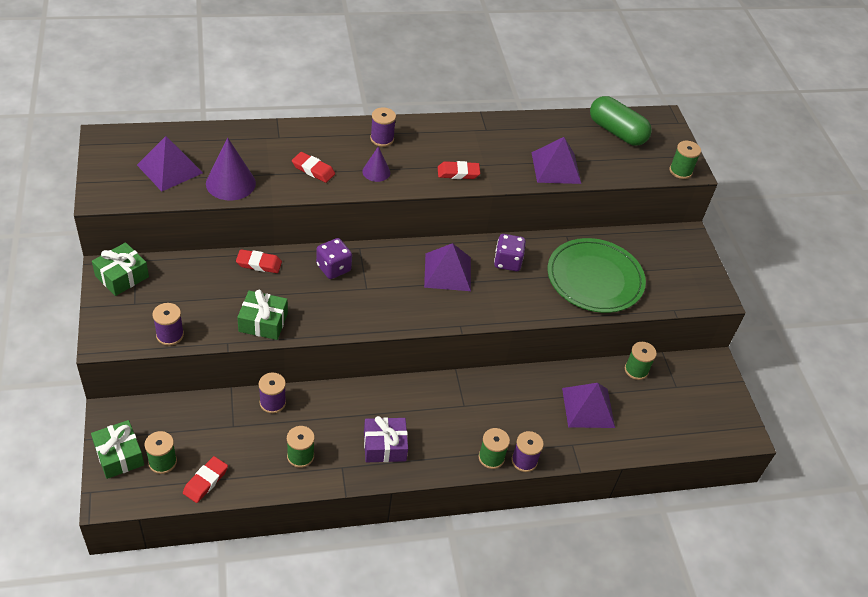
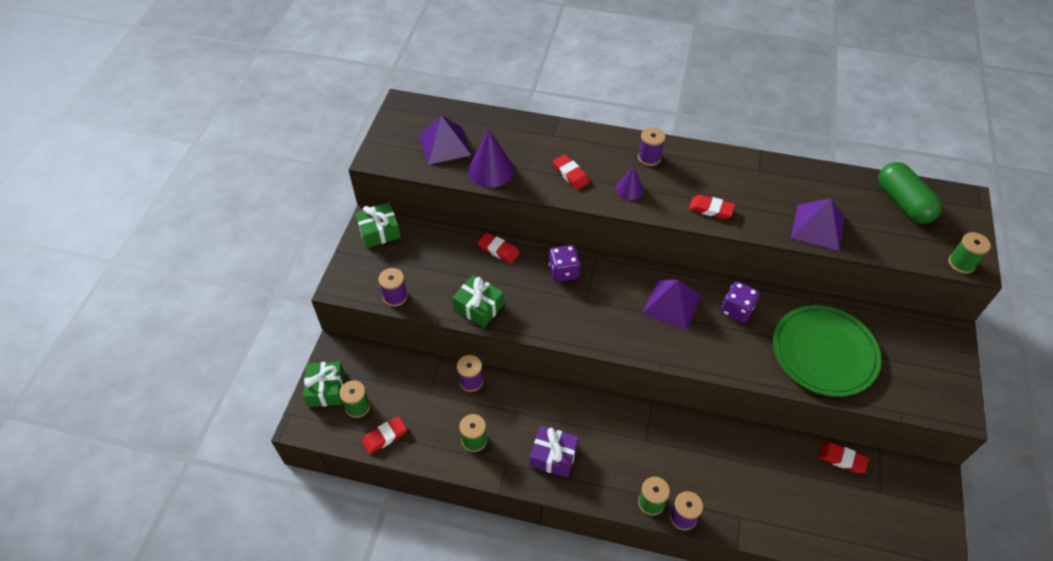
camera: 30 degrees right, 5 degrees up
purple pyramid [562,383,615,428] -> none
green spool [625,342,657,380] -> red eraser [818,442,869,473]

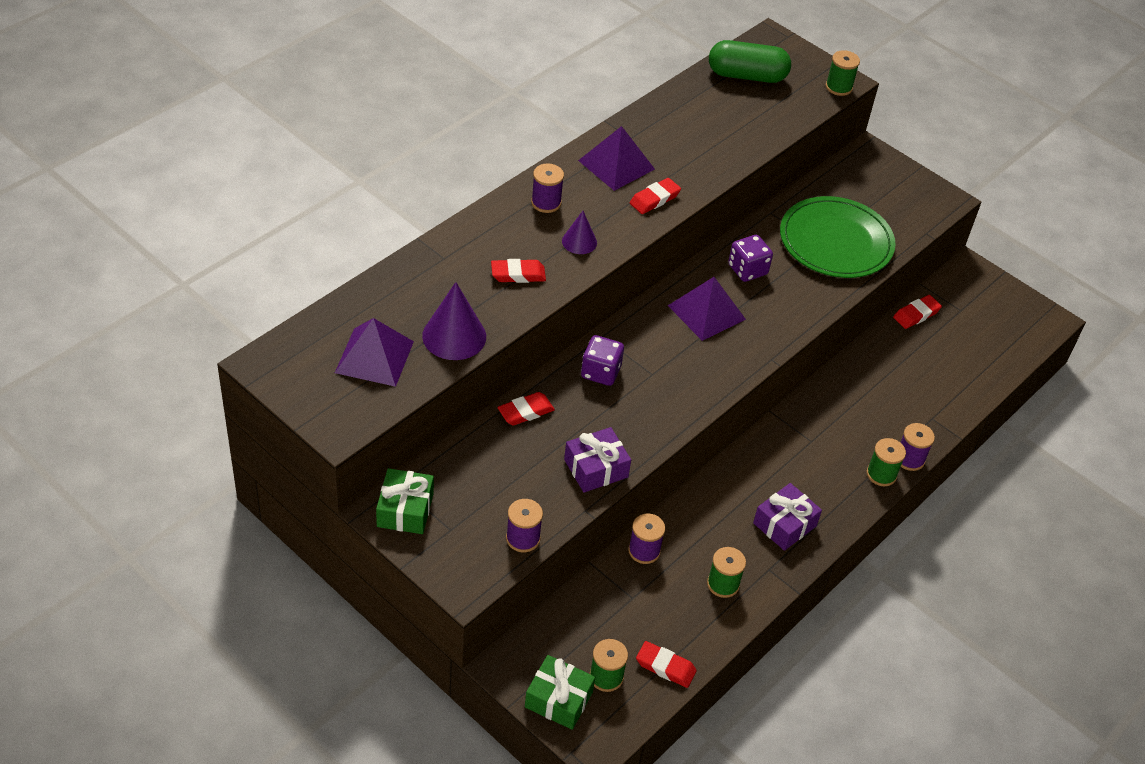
camera: 65 degrees left, 5 degrees down
red eraser [362,416,407,454] -> red eraser turned 60 degrees counterclockwise [636,641,697,688]
green gift [452,275,504,328] -> purple gift [564,427,631,493]
purple pyramid [791,199,845,251] -> purple pyramid moved to [578,126,655,191]

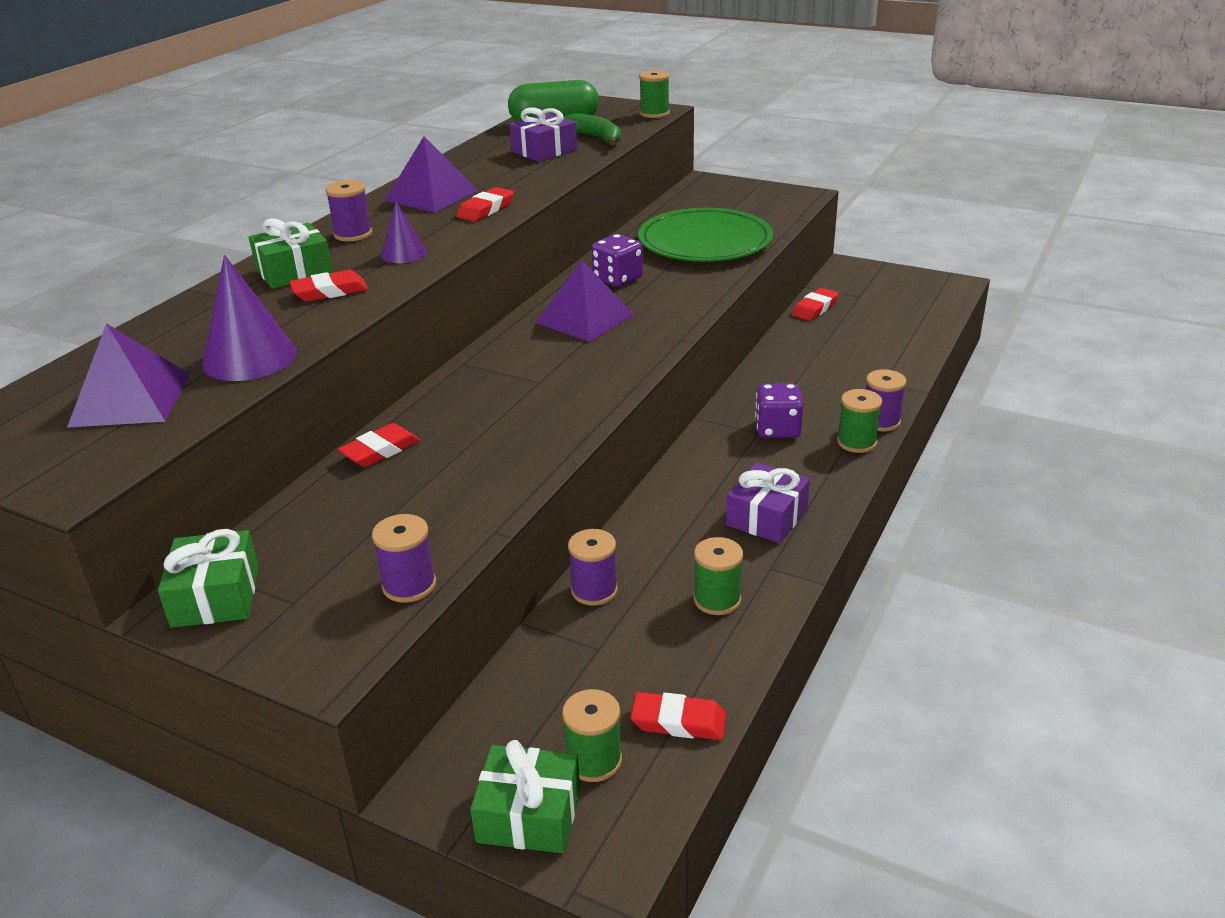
camera: 10 degrees left, 15 degrees down
purple gift [564,427,631,493] -> purple gift moved to [509,107,577,162]
purple dice [581,335,624,386] -> purple dice moved to [755,383,803,438]
none -> green gift [249,218,333,289]
none -> green banana [564,113,621,145]

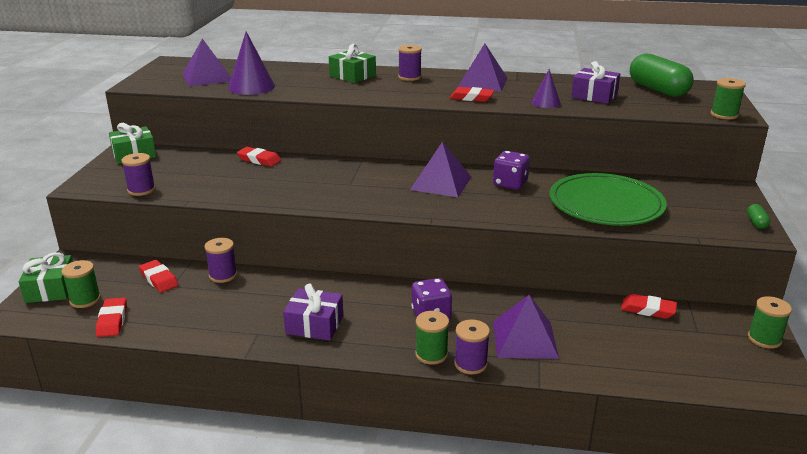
camera: 70 degrees right, 5 degrees down
red eraser [289,270,368,302] -> red eraser moved to [139,260,179,292]
purple cone [381,202,427,263] -> purple cone moved to [531,69,561,108]
green banana [564,113,621,145] -> none
green spool [694,537,743,615] -> green spool moved to [748,296,792,349]
none -> purple pyramid [493,295,559,359]
none -> green capsule [747,204,770,229]

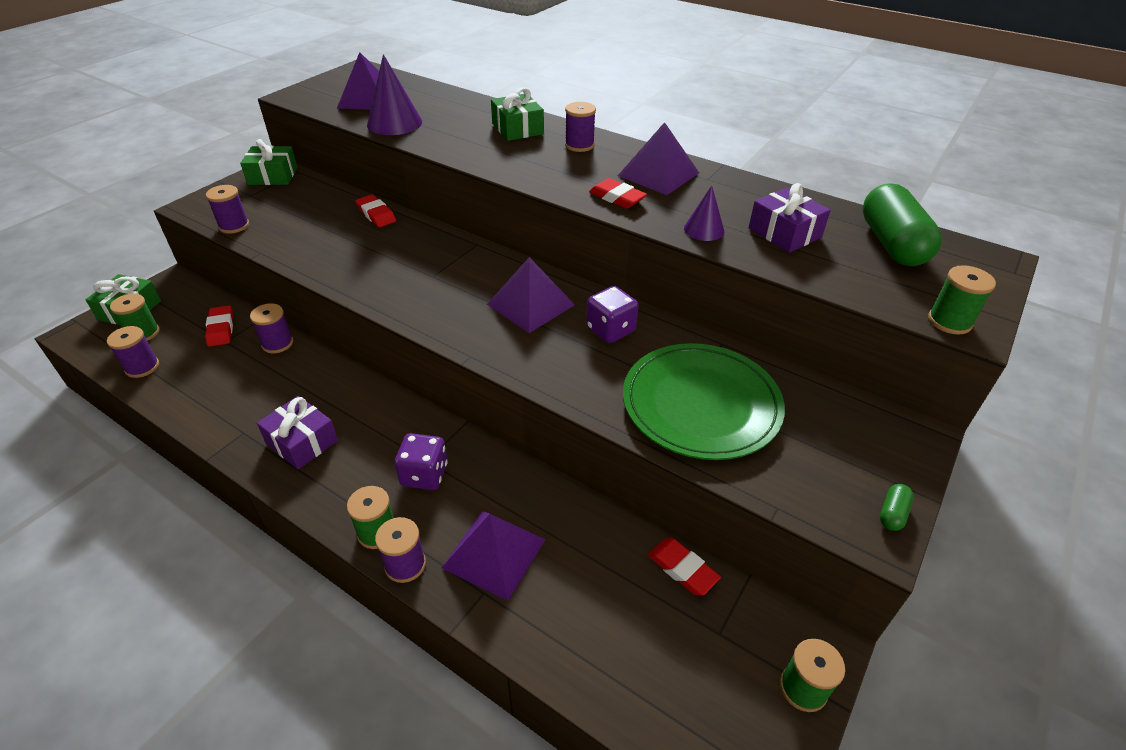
camera: 25 degrees right, 15 degrees up
red eraser [96,297,127,337] -> purple spool [107,326,159,378]

